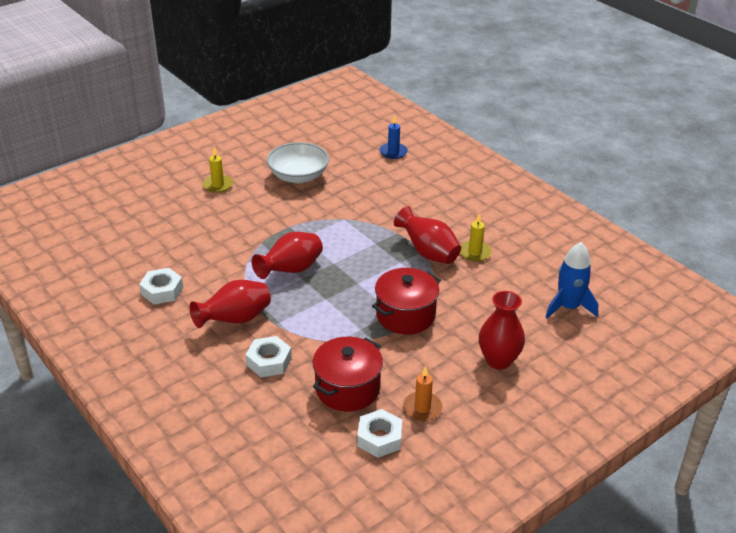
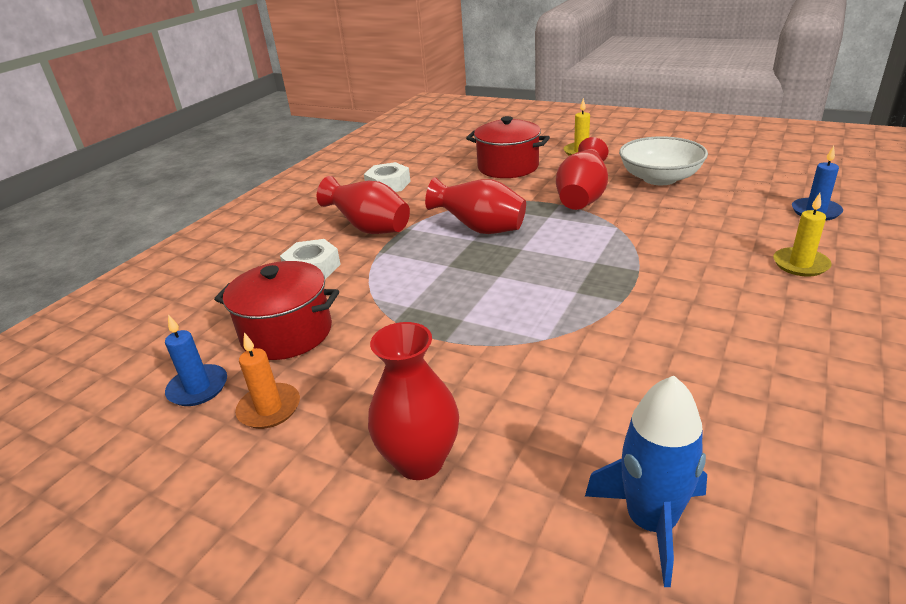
camera: 70 degrees right, 5 degrees down
white nut [357,409,402,458] -> blue candle [165,314,227,406]
red pot [372,268,441,335] -> red pot moved to [466,116,550,178]
red vase [394,206,461,264] -> red vase moved to [556,137,608,210]
yellow candle [460,213,492,262] -> yellow candle moved to [773,193,832,276]

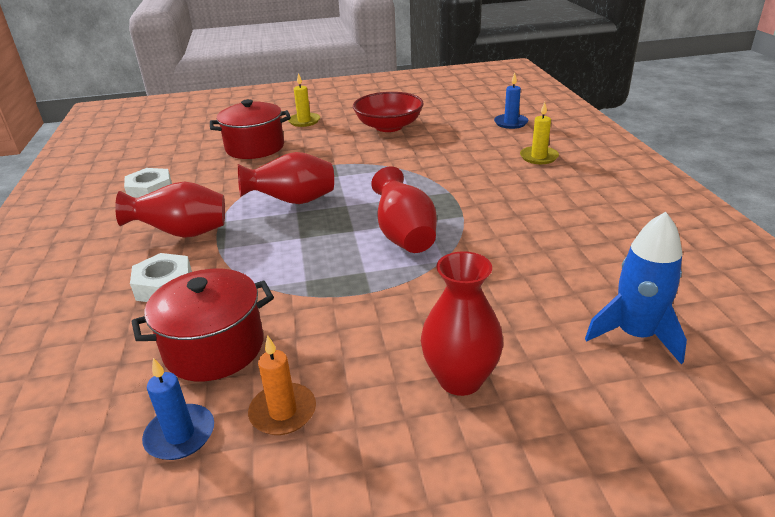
camera: 40 degrees left, 0 degrees up
red vase [556,137,608,210] -> red vase moved to [371,167,437,253]
white bowl [619,136,708,185] -> red bowl [353,92,424,132]

